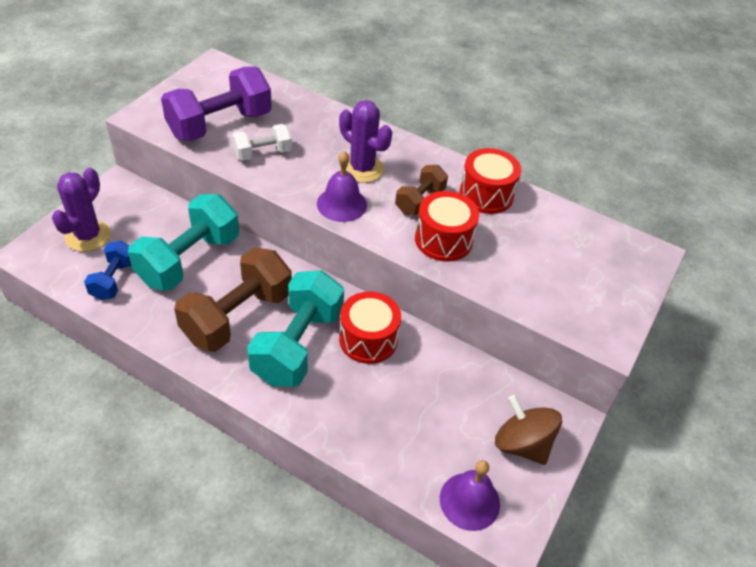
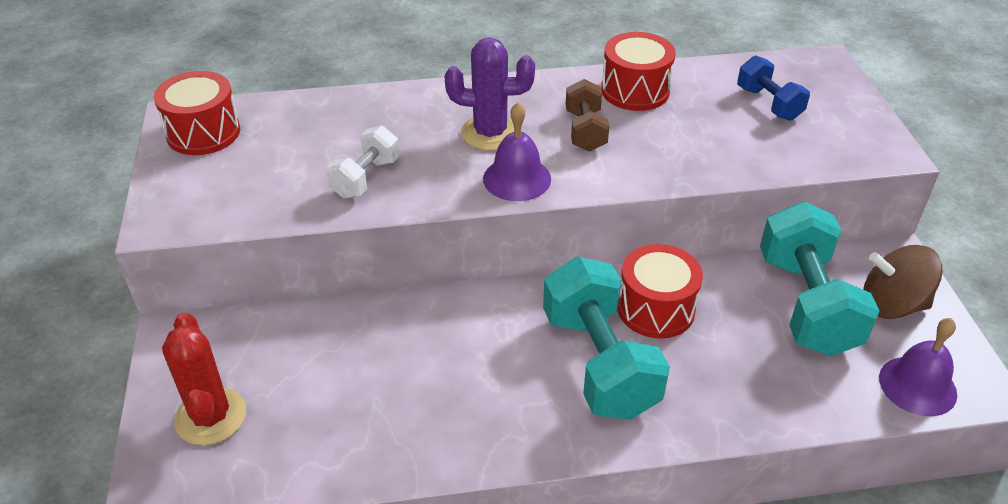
camera: 35 degrees left, 5 degrees down
purple cactus [52,168,111,252] -> red cactus [162,312,246,445]
blue dumbbell [84,240,131,300] -> blue dumbbell moved to [737,55,810,121]
turquoise dumbbell [128,194,239,291] -> turquoise dumbbell moved to [760,202,880,356]
purple dumbbell [161,66,272,142] -> none
brown dumbbell [174,247,292,352] -> none
red drum [415,191,479,262] -> red drum moved to [154,71,240,155]

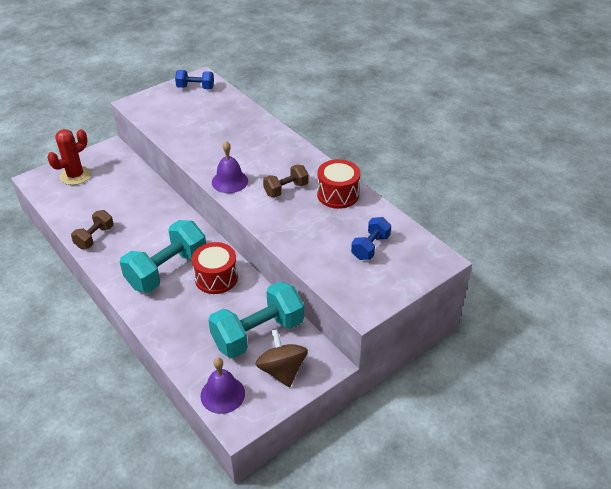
camera: 60 degrees right, 0 degrees up
red drum [154,71,240,155] -> blue dumbbell [175,70,214,89]
white dumbbell [326,126,400,199] -> none
purple cactus [445,38,535,151] -> none
none -> brown dumbbell [71,210,114,249]

